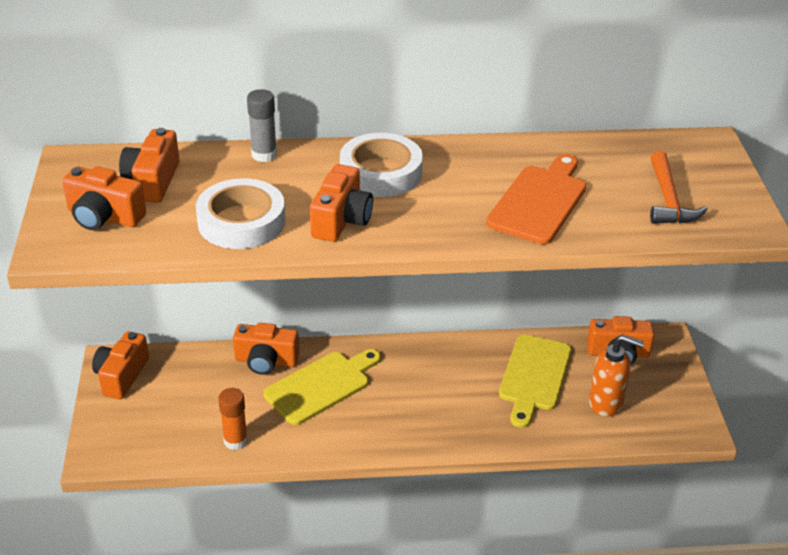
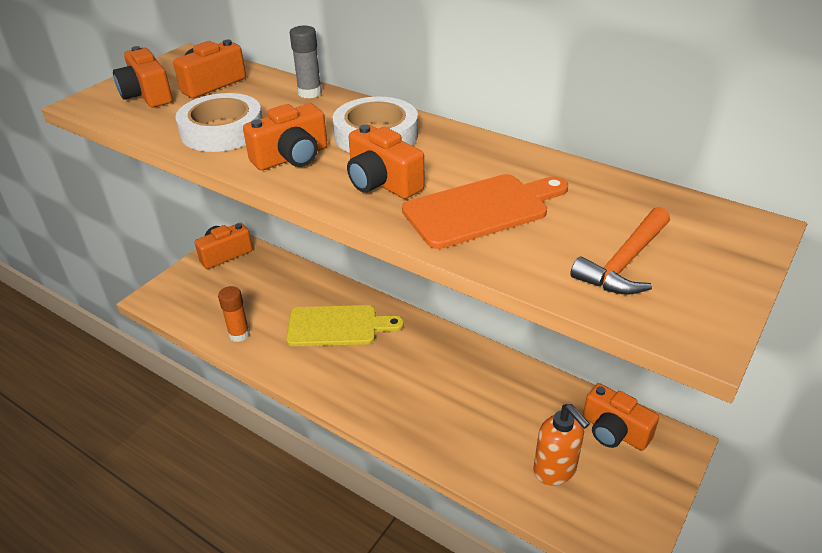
camera: 40 degrees right, 0 degrees up
orange camera [233,323,299,375] -> orange camera moved to [347,124,425,199]
yellow cutting board [499,334,571,428] -> none

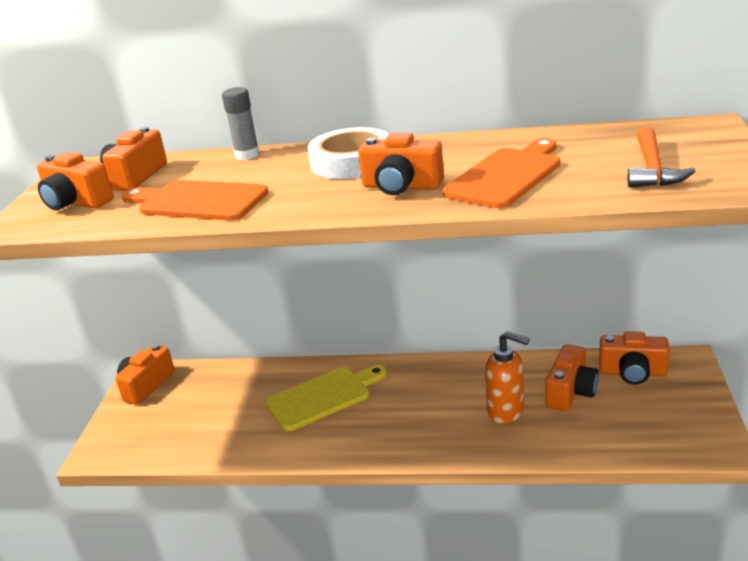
camera: 25 degrees left, 10 degrees down
white tape [175,93,262,152] -> orange cutting board [122,180,269,221]
orange glue stick [218,286,250,342] -> none
orange camera [243,104,327,170] -> orange camera moved to [545,344,599,411]
orange soap dispenser [533,404,590,486] -> orange soap dispenser moved to [485,331,529,424]

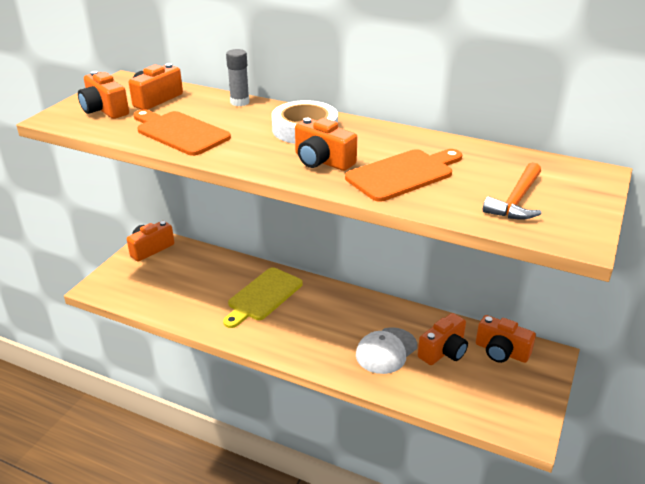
camera: 15 degrees right, 5 degrees up
yellow cutting board [266,365,387,431] -> yellow cutting board turned 135 degrees clockwise [223,267,303,328]
orange soap dispenser [485,331,529,424] -> white cap [356,327,417,374]

